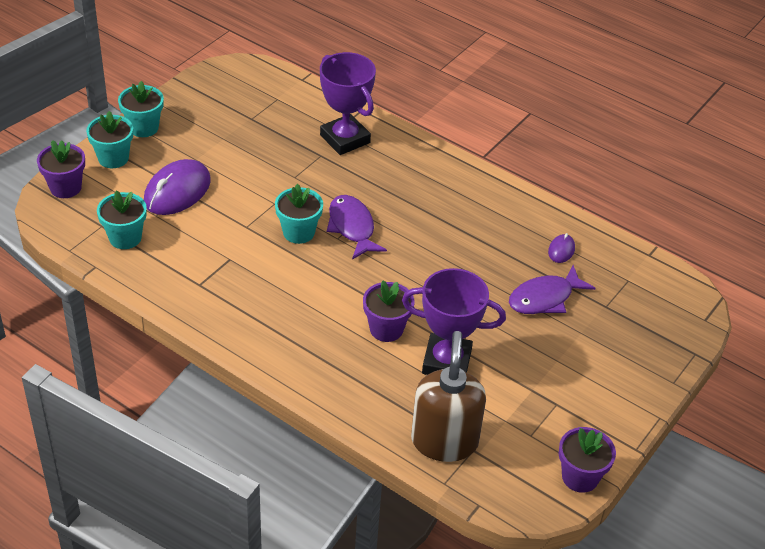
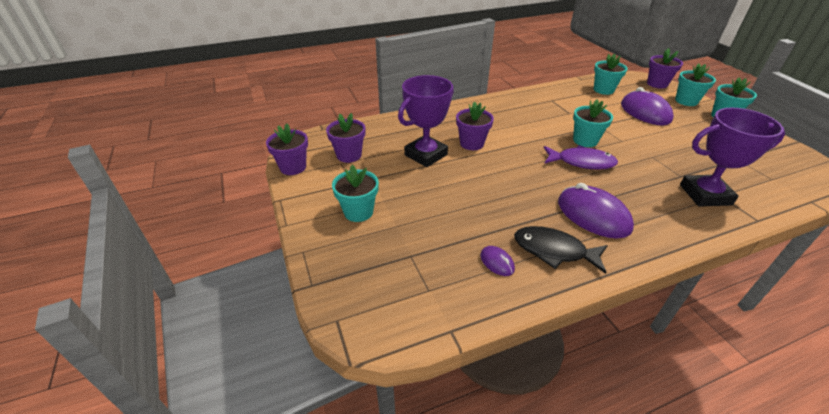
camera: 125 degrees right, 5 degrees down
brown soap dispenser [411,331,486,462] -> none
purple fish [509,265,595,314] -> none
none -> purple flower pot [326,113,365,163]
none -> turquoise flower pot [332,165,379,222]
none -> black fish [514,226,608,274]
none -> purple mouse [558,183,634,239]

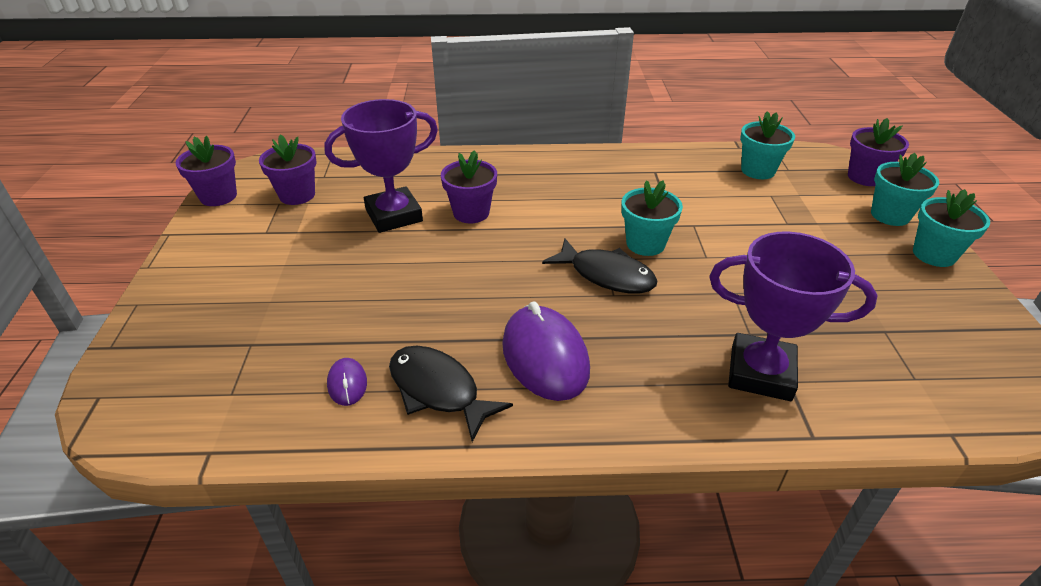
camera: 20 degrees right, 0 degrees up
turquoise flower pot [332,165,379,222] -> none
purple fish [544,145,618,170] -> black fish [542,239,658,294]
purple mouse [621,87,674,126] -> none

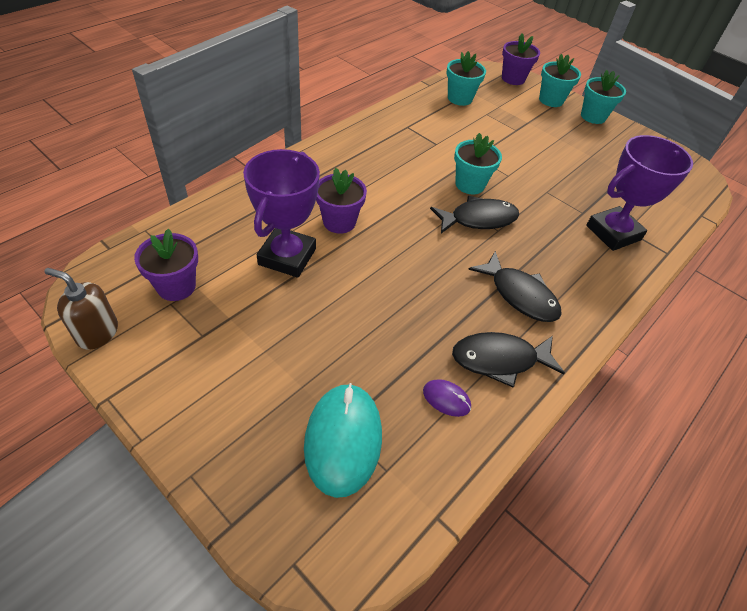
camera: 50 degrees left, 10 degrees up
purple flower pot [176,136,237,206] -> brown soap dispenser [45,268,118,350]
purple mouse [502,301,590,401] -> black fish [468,251,562,322]
none -> turquoise mouse [304,383,382,498]

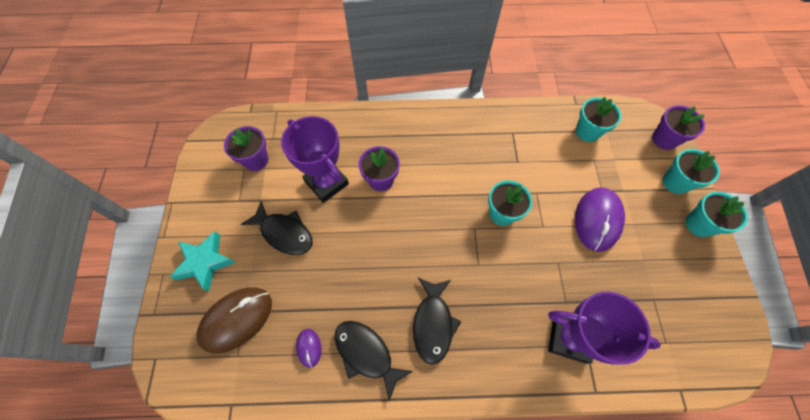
camera: 50 degrees right, 15 degrees up
brown soap dispenser [45,268,118,350] -> none
purple trophy [243,149,320,278] -> purple trophy turned 75 degrees clockwise [281,116,349,203]
turquoise mouse [304,383,382,498] -> brown mouse [196,287,272,353]
black fish [430,196,519,233] -> black fish moved to [241,201,313,255]
none -> turquoise star [170,231,236,292]
none -> purple mouse [575,187,625,252]

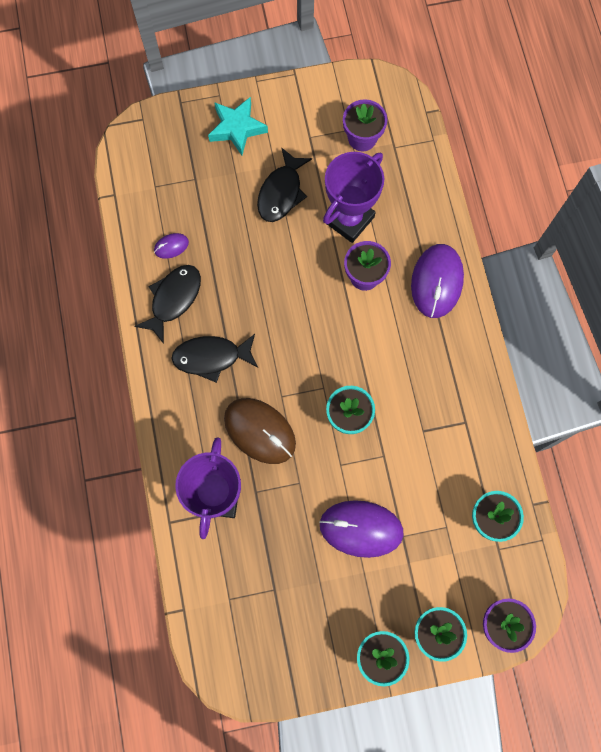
camera: 80 degrees right, 10 degrees up
brown mouse [196,287,272,353] -> brown mouse moved to [224,398,296,464]
none -> purple mouse [411,244,464,318]

